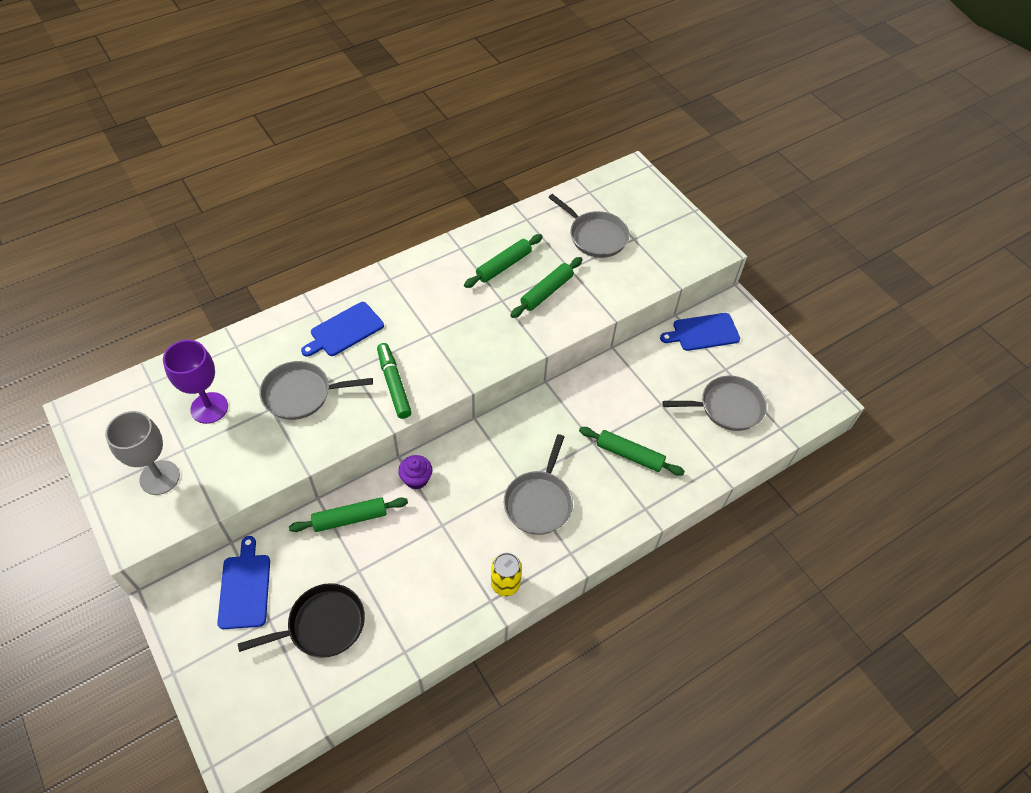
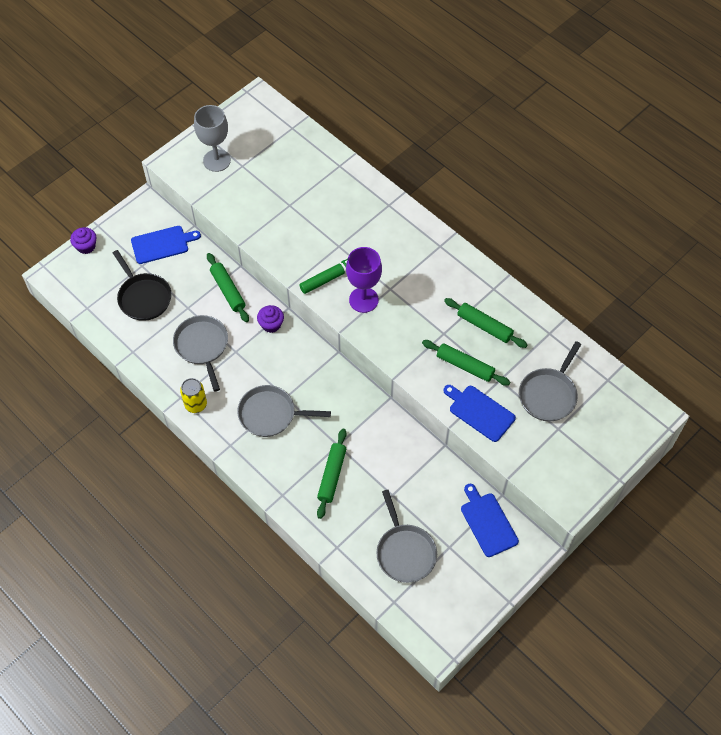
camera: 80 degrees right, 5 degrees up
purple goblet [163,340,228,424] -> purple goblet moved to [346,247,382,313]
grey pan [259,361,373,420] -> grey pan moved to [173,315,228,392]
blue cutting board [301,302,384,357] -> blue cutting board moved to [443,385,516,442]
none -> purple cupcake [70,227,97,254]

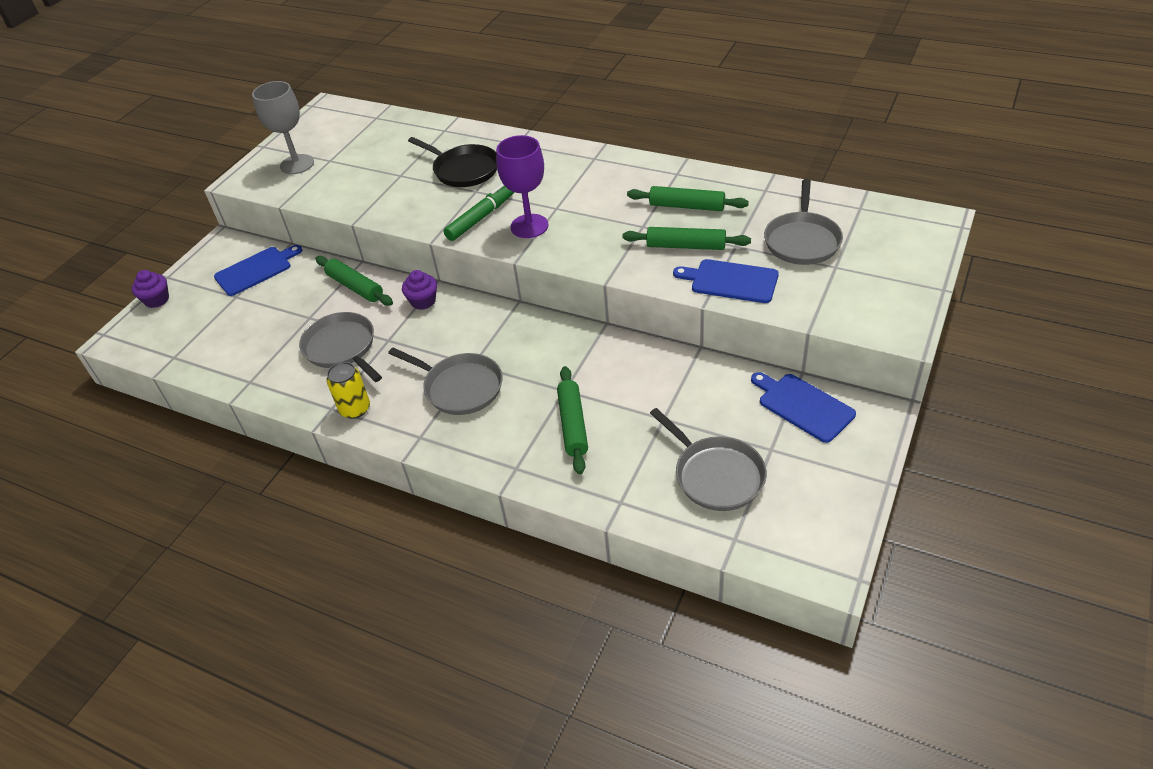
camera: 15 degrees left, 15 degrees down
black pan [113,250,172,321] -> black pan moved to [408,137,497,187]
grey pan [237,385,331,437] -> grey pan turned 135 degrees counterclockwise [388,348,503,415]

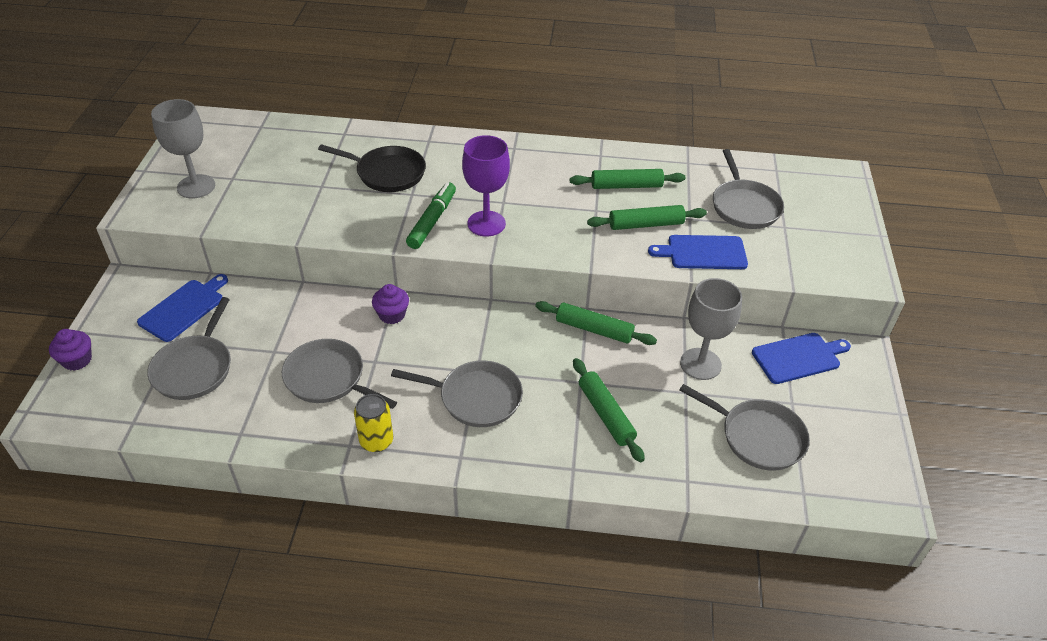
camera: 25 degrees left, 0 degrees up
green rolling pin [315,256,393,306] -> green rolling pin moved to [535,301,657,345]
blue cutting board [751,372,856,443] -> blue cutting board turned 135 degrees clockwise [752,333,851,384]
none -> grey pan [147,297,231,400]
none -> grey goblet [680,278,742,380]

